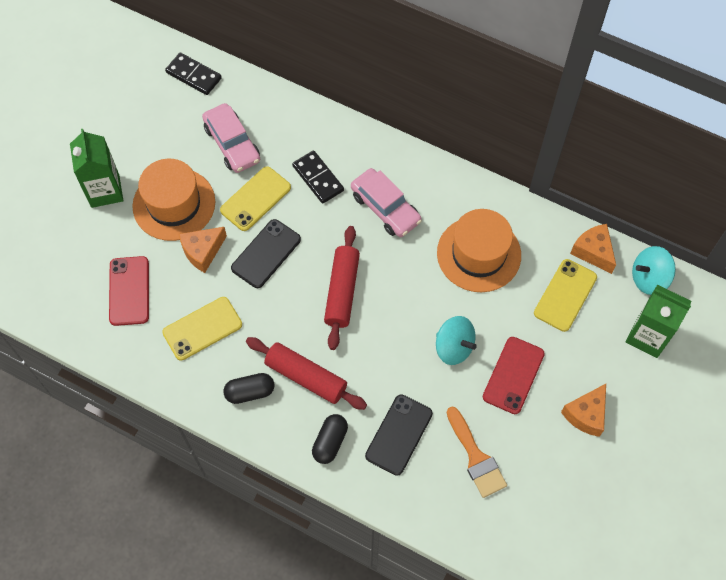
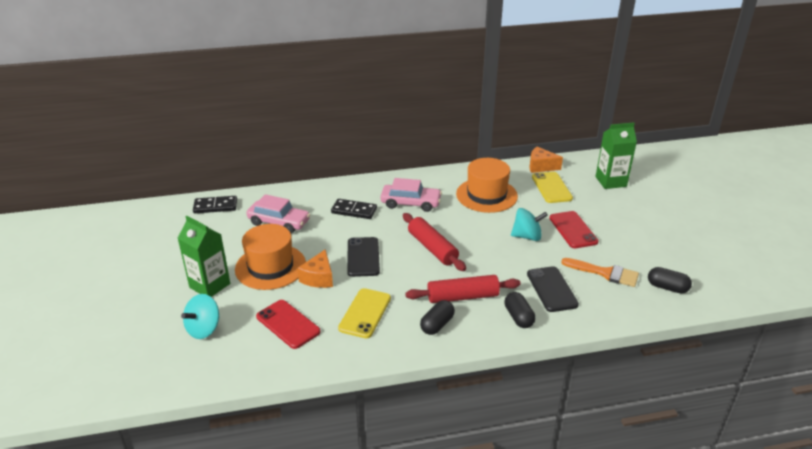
camera: 40 degrees left, 30 degrees down
yellow phone [220,166,291,231] -> none
orange cheese [561,384,606,437] -> none
turquoise spinning top [632,246,676,295] -> turquoise spinning top moved to [181,294,219,339]
none -> black capsule [648,267,692,294]

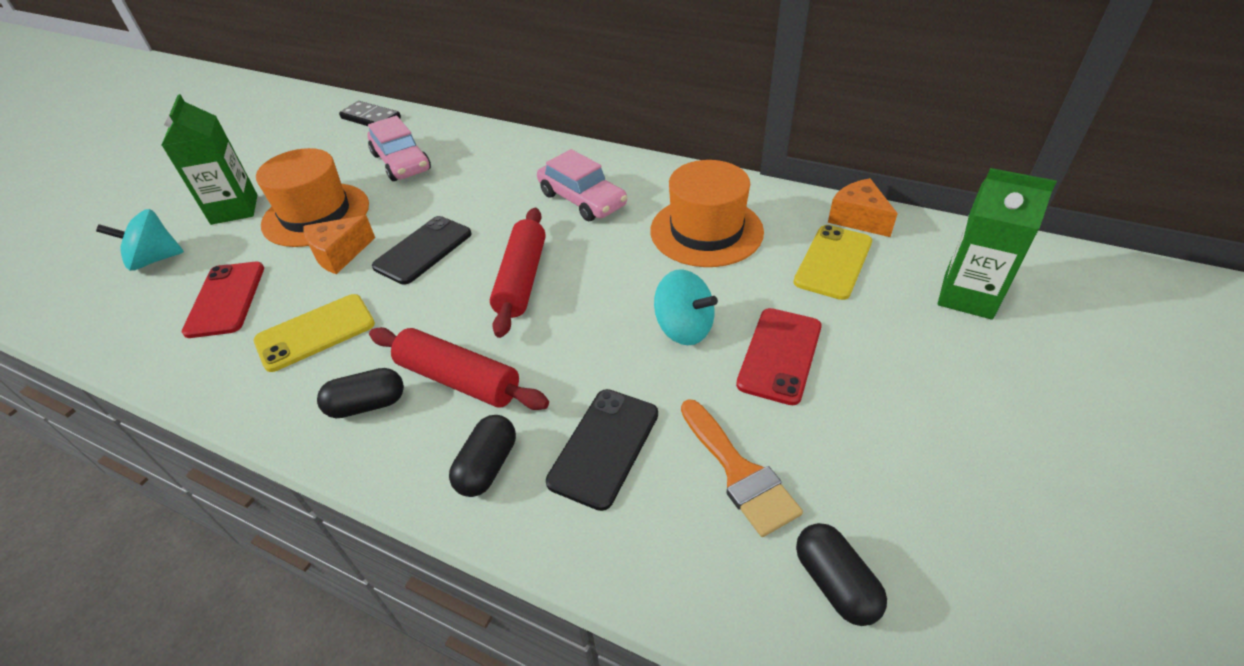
camera: 40 degrees right, 10 degrees up
black domino [331,199,377,219] -> none

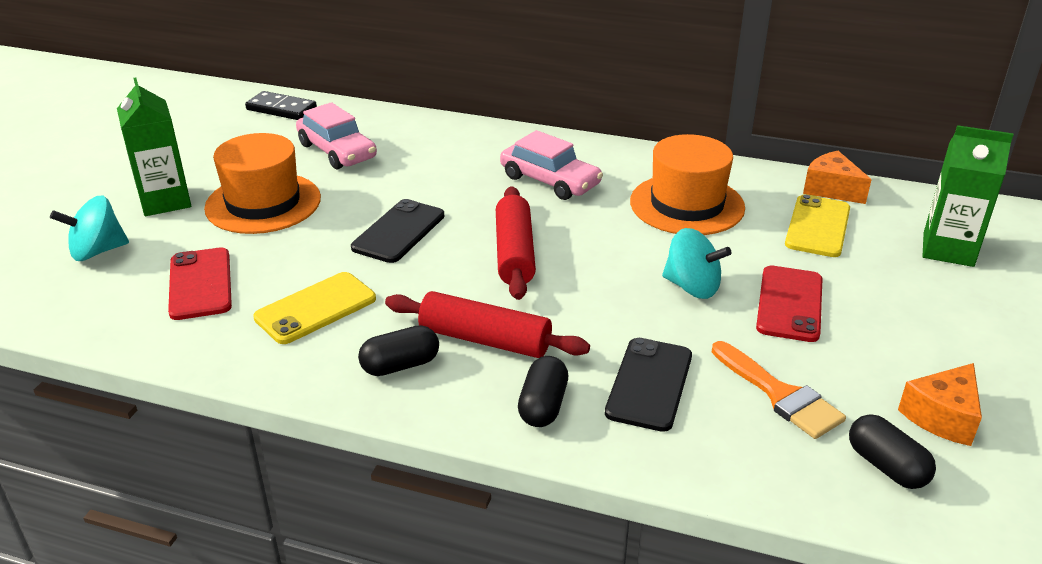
camera: 10 degrees left, 10 degrees down
orange cheese [303,215,375,274] -> orange cheese moved to [898,363,982,446]

